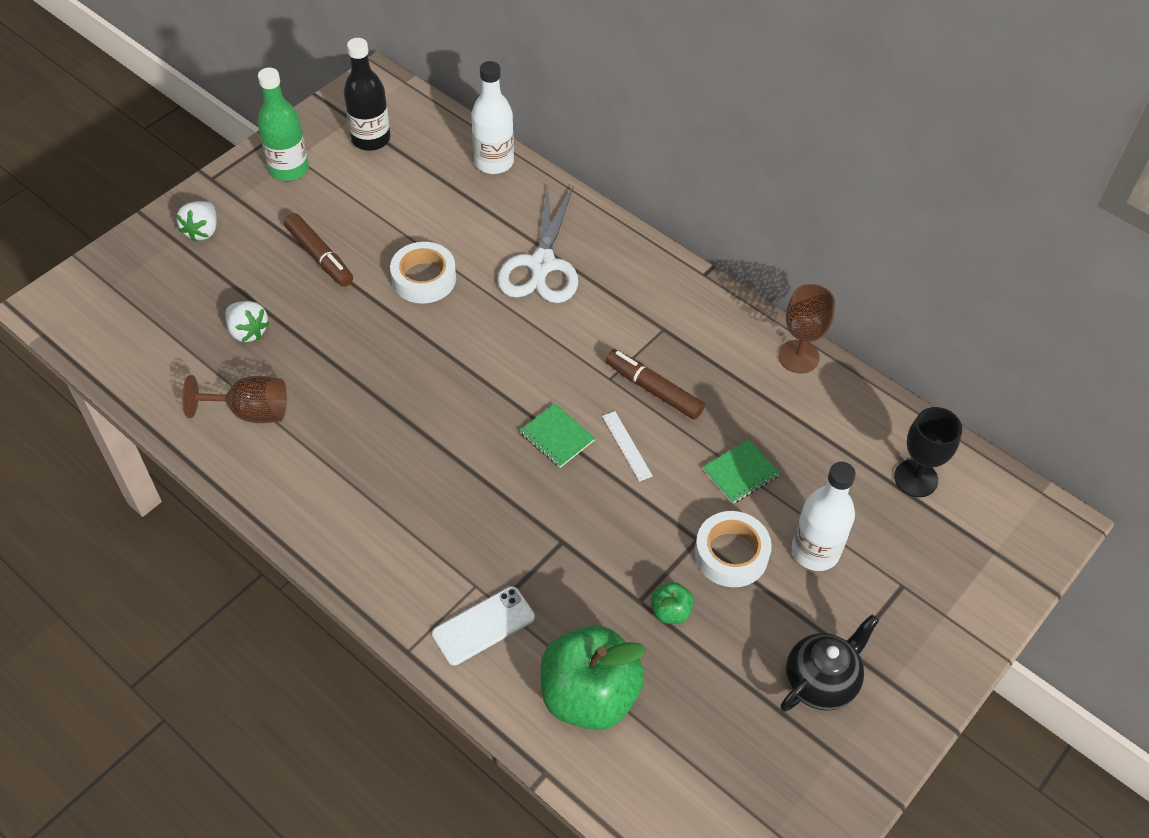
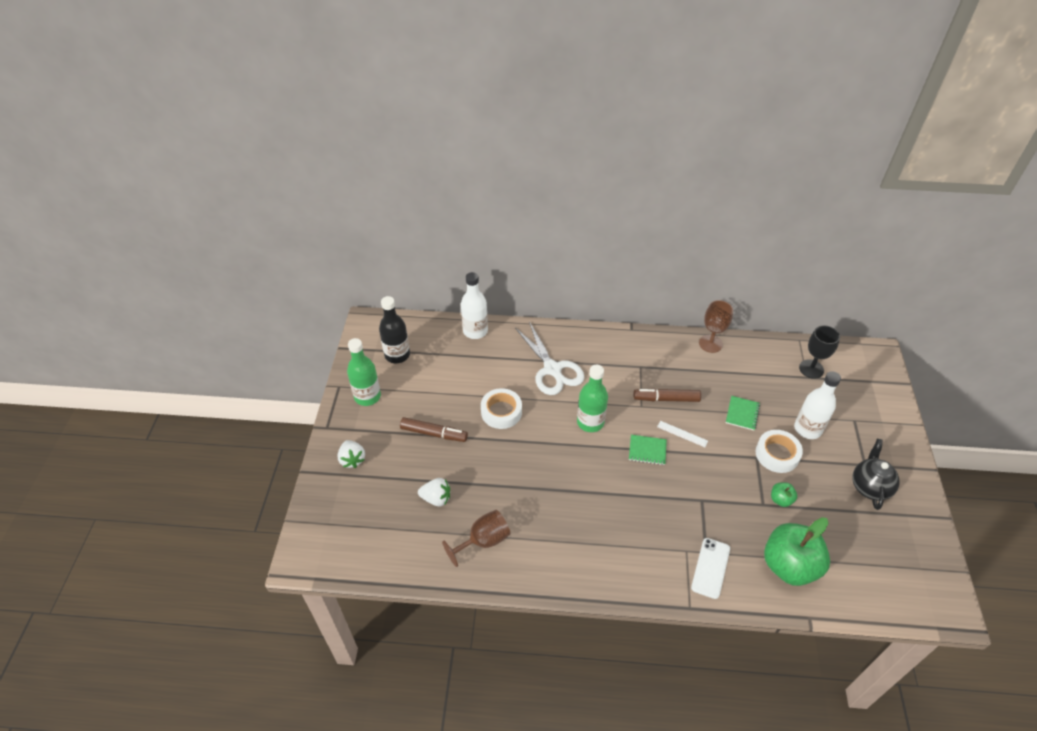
camera: 35 degrees left, 5 degrees down
none -> green bottle [577,365,608,432]

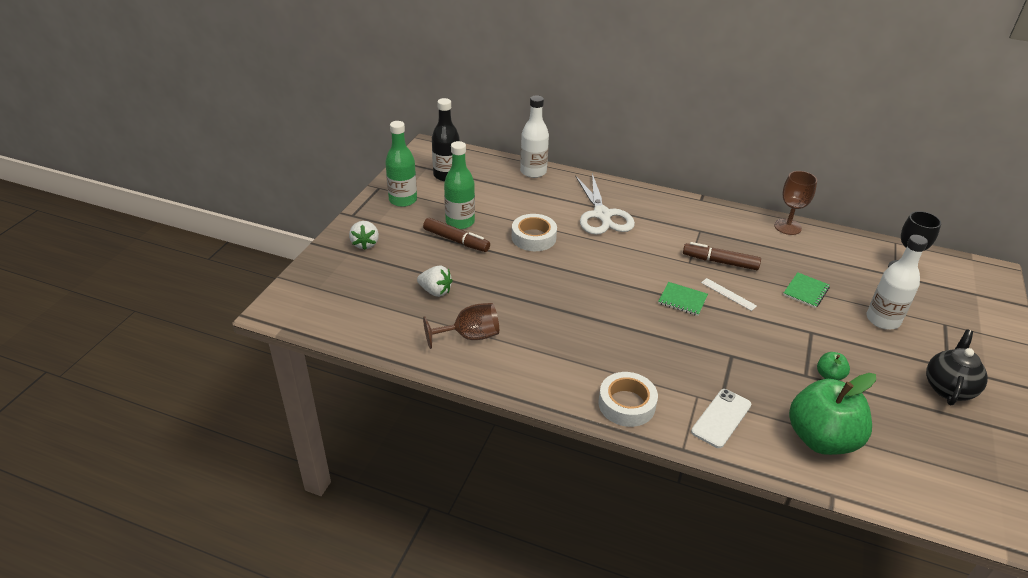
camera: 15 degrees right, 10 degrees down
green bottle [577,365,608,432] -> green bottle moved to [444,141,475,229]
white tape [755,430,803,473] -> white tape moved to [598,372,658,427]

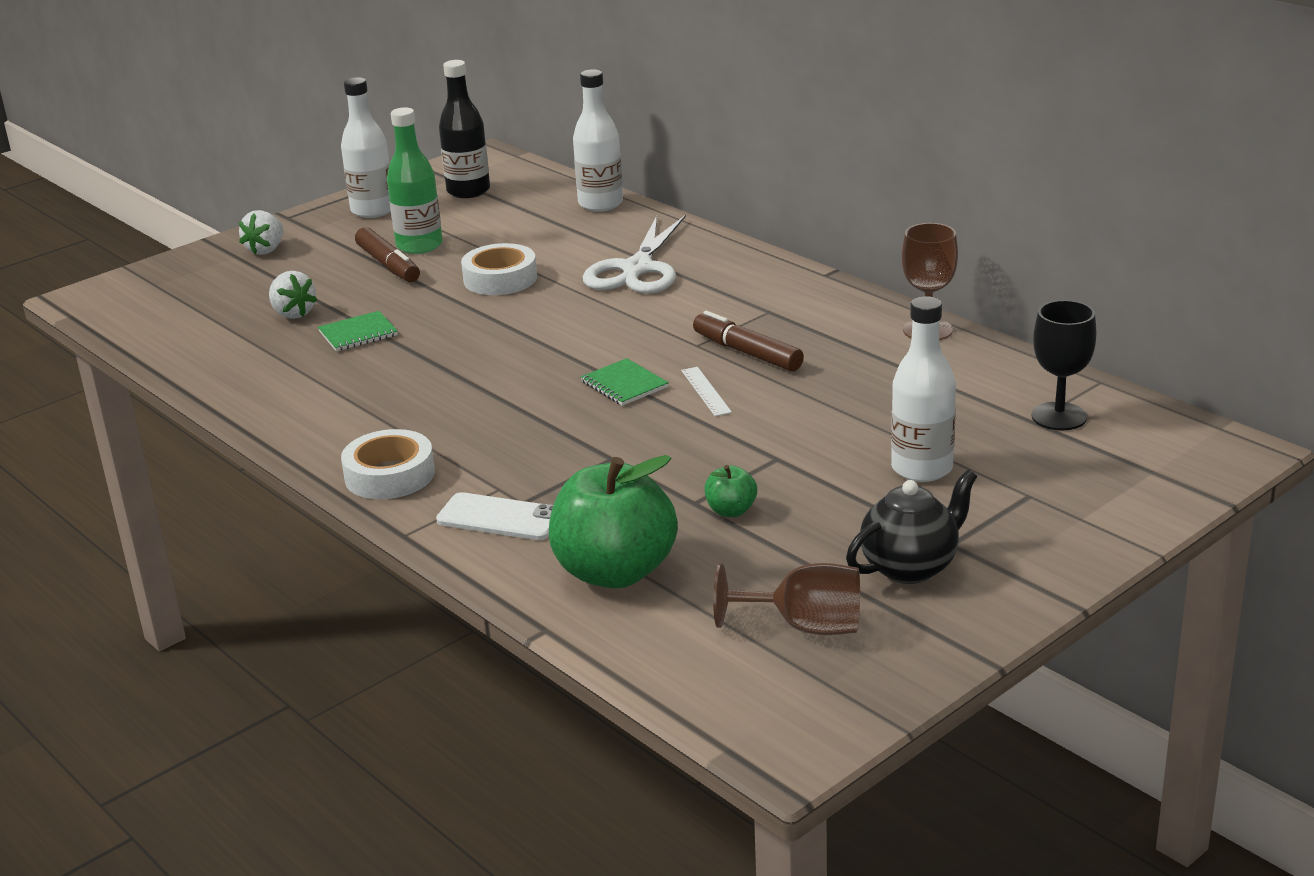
camera: 30 degrees right, 10 degrees down
green bottle [385,121,417,207] -> white bottle [341,77,391,218]
brown goblet [423,303,499,349] -> brown goblet moved to [713,563,860,635]
white phone [691,389,751,448] -> white phone turned 45 degrees clockwise [436,492,553,540]
green notebook [783,272,830,308] -> green notebook moved to [318,311,398,351]

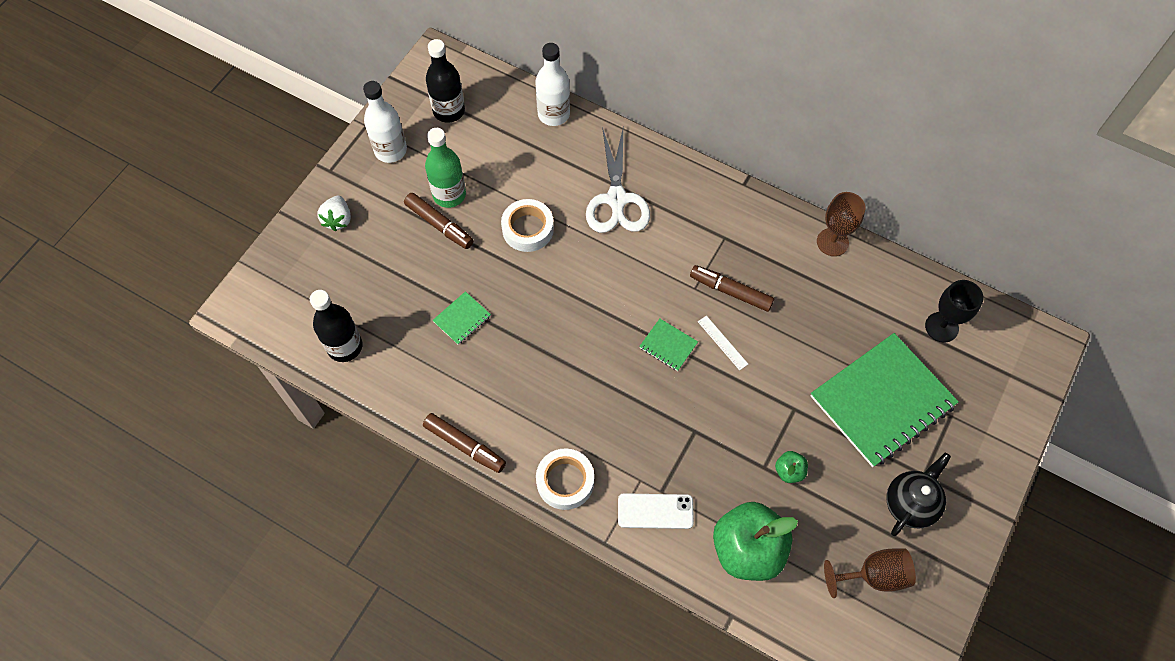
camera: 20 degrees left, 35 degrees up
white strawberry [269,271,317,319] -> none
white bottle [891,296,956,482] -> green notebook [811,333,959,467]
none -> black bottle [310,290,362,362]
none -> brown marker [423,413,506,473]

